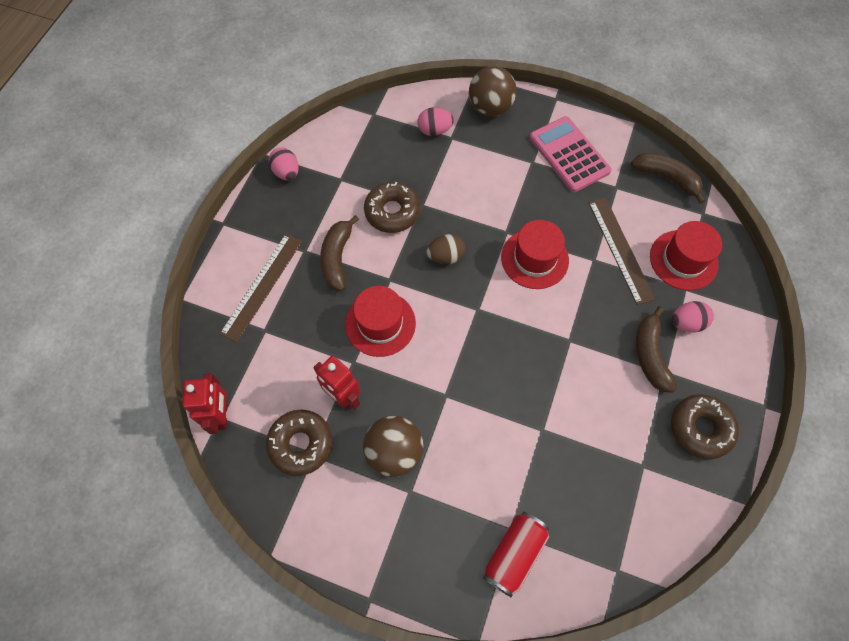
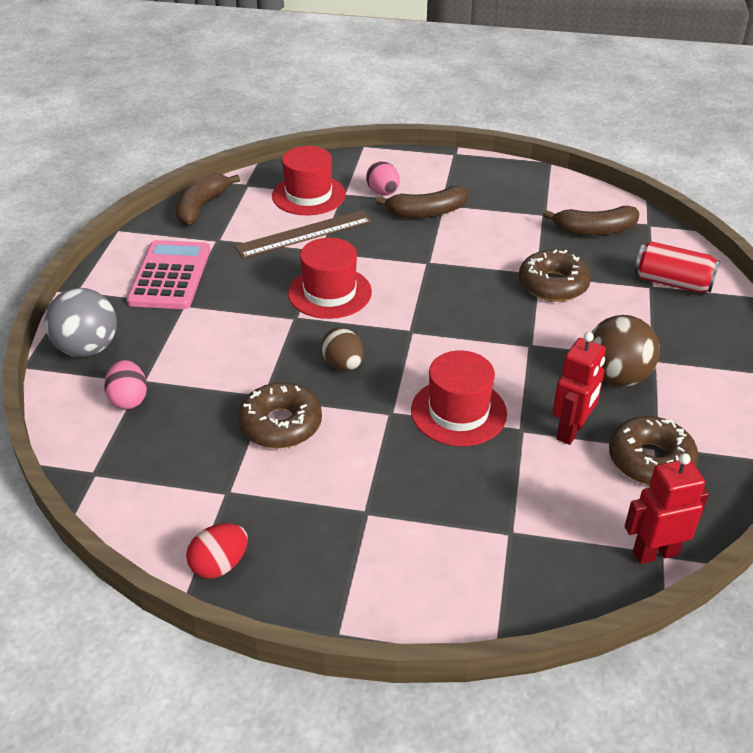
camera: 100 degrees left, 25 degrees down
brown ruler [220,234,302,343] -> none
pink egg [269,147,299,180] -> red egg [186,523,248,579]
brown banana [320,215,359,291] -> brown banana moved to [543,206,639,236]
brown ball [469,66,517,117] -> grey ball [45,288,117,357]
pink calculator [529,116,611,192] -> pink calculator turned 135 degrees clockwise [127,240,210,309]
brown donut [671,394,739,459] -> brown donut moved to [519,250,591,302]

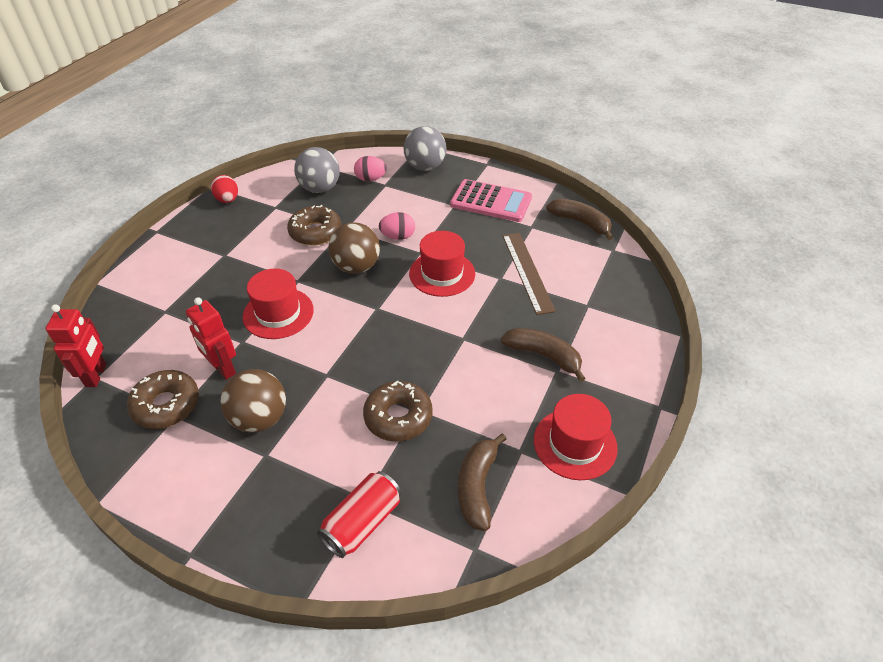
camera: 105 degrees right, 5 degrees up
red hat [272,146,346,215] -> red hat moved to [534,394,618,480]
brown egg [321,328,364,371] -> brown ball [329,222,380,274]
pink egg [366,161,400,196] -> pink egg moved to [379,212,415,240]
brown banana [375,186,468,218] -> brown banana turned 120 degrees clockwise [501,328,586,382]
none -> grey ball [294,147,340,193]

